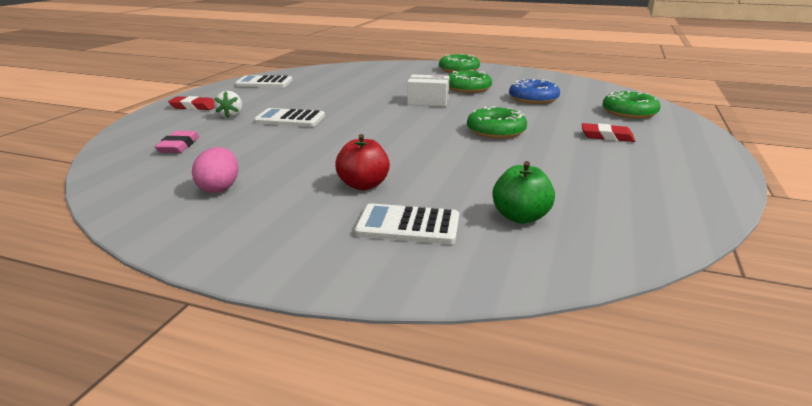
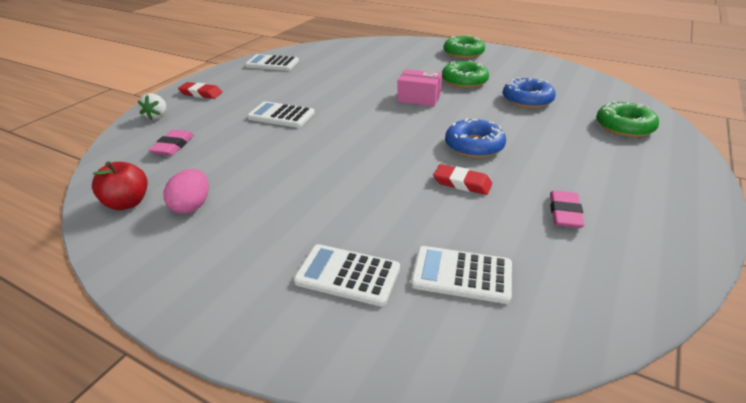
camera: 10 degrees right, 10 degrees up
white strawberry [214,91,242,118] -> white strawberry moved to [138,93,166,120]
red apple [335,134,390,190] -> red apple moved to [92,161,148,210]
white box [407,74,449,107] -> pink box [397,69,442,106]
green donut [467,107,527,139] -> blue donut [445,118,506,158]
green apple [492,161,555,224] -> white calculator [411,246,512,304]
red eraser [582,123,635,142] -> red eraser moved to [433,164,492,195]
none -> pink eraser [550,190,585,228]

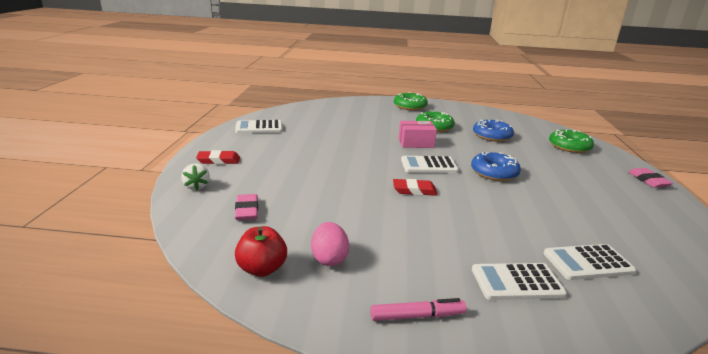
camera: 25 degrees left, 10 degrees down
white calculator [247,101,315,128] -> white calculator moved to [401,156,459,173]
red eraser [433,164,492,195] -> red eraser moved to [393,179,438,196]
pink eraser [550,190,585,228] -> pink eraser moved to [628,168,673,188]
none -> pink marker [370,298,467,321]

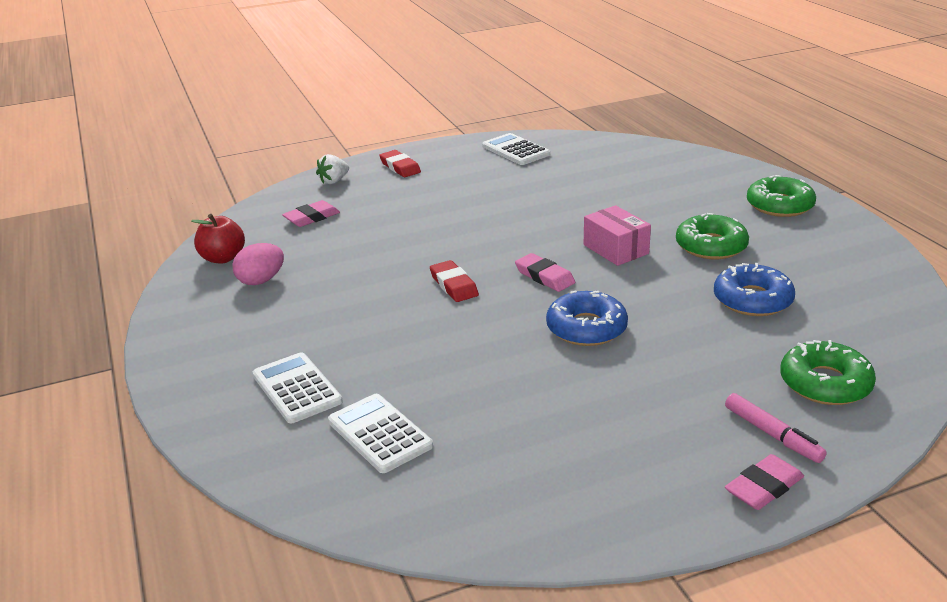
camera: 65 degrees right, 5 degrees up
pink marker [370,298,467,321] -> pink marker moved to [725,393,827,463]
white calculator [401,156,459,173] -> pink eraser [515,253,575,292]

